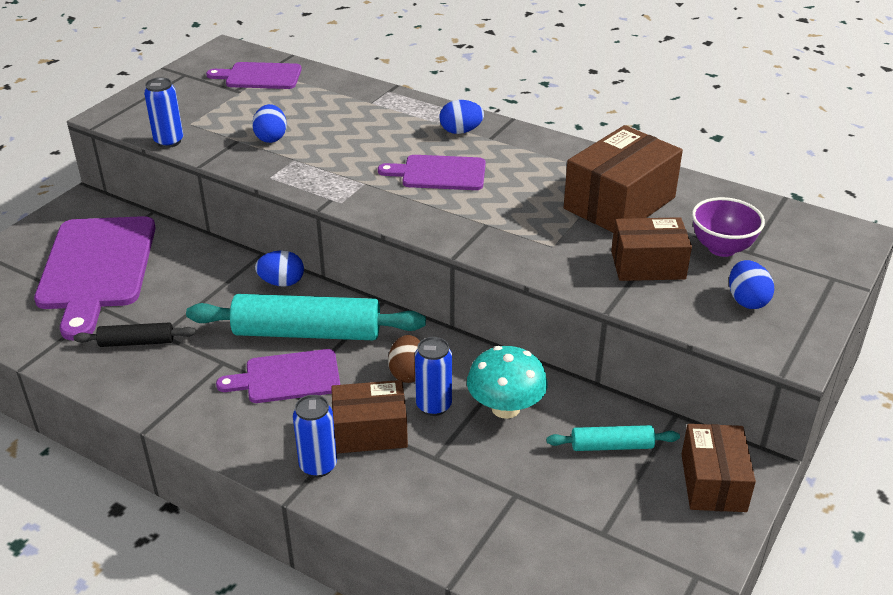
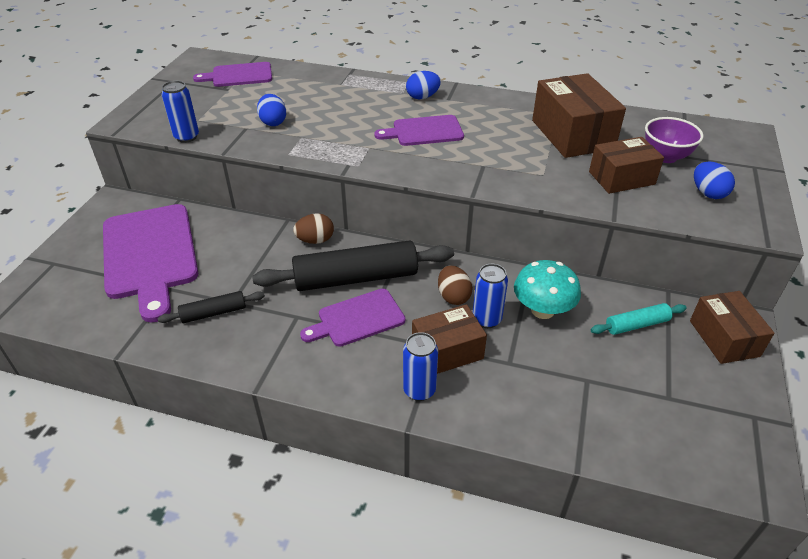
camera: 15 degrees left, 5 degrees up
turquoise rolling pin [186,294,426,340] -> black rolling pin [252,240,454,291]
blue egg [255,250,304,287] -> brown egg [293,213,334,244]
brown box [564,125,683,232] -> brown box turned 45 degrees counterclockwise [532,73,626,158]

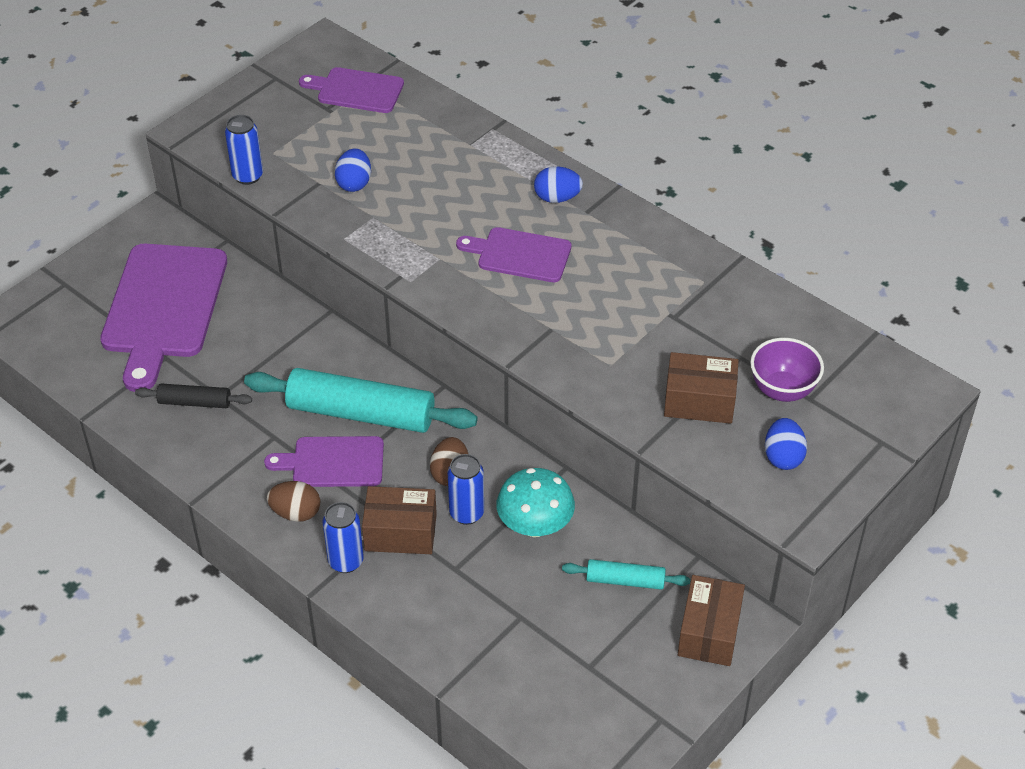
camera: 25 degrees right, 5 degrees up
black rolling pin [252,240,454,291] -> turquoise rolling pin [244,368,478,433]
brown egg [293,213,334,244] -> brown egg moved to [267,481,320,522]
brown box [532,73,626,158] -> none

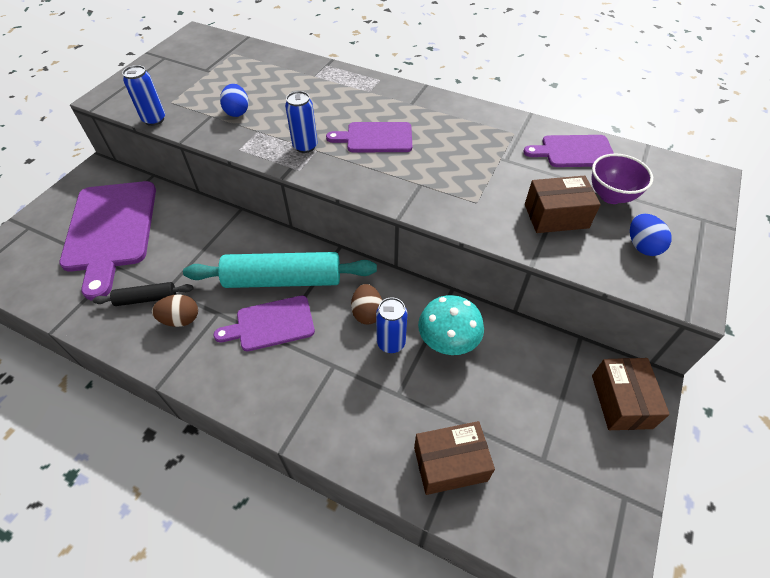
camera: 15 degrees left, 5 degrees up
brown egg [267,481,320,522] -> brown egg moved to [152,295,198,327]
purple cutting board [299,67,404,113] -> purple cutting board moved to [524,135,614,167]
blue can [322,502,364,573] -> blue can moved to [285,91,318,153]
brown box [362,486,437,554] -> brown box moved to [414,421,495,495]
blue egg [534,166,583,203] -> none
turquoise rolling pin [562,559,690,590] -> none

